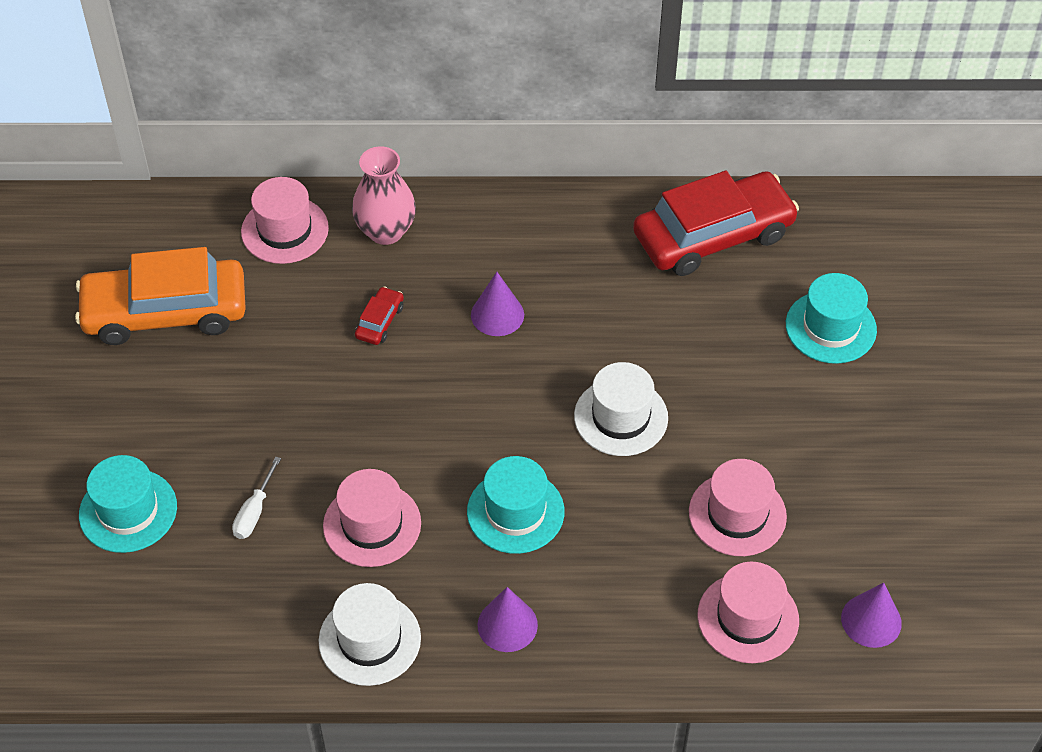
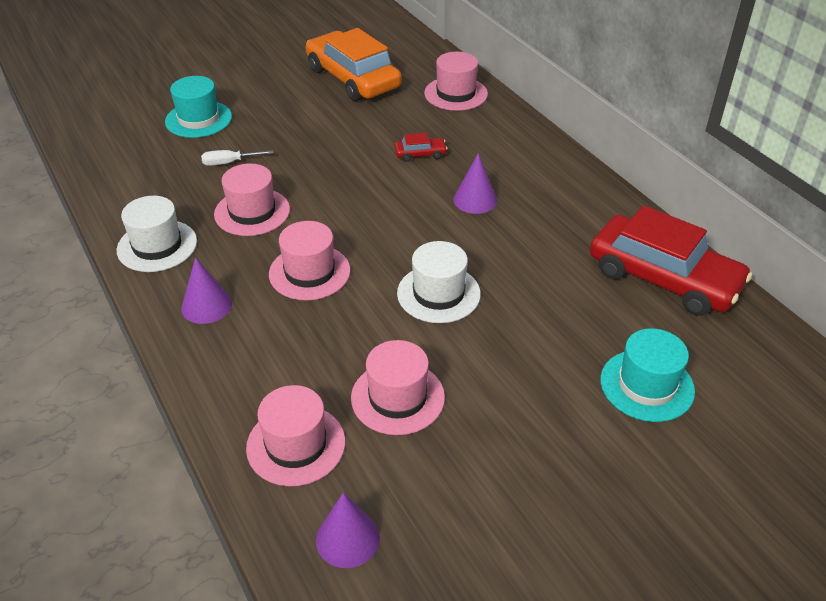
camera: 60 degrees right, 10 degrees down
pink vase [352,146,416,245] -> none
turquoise hat [467,456,564,554] -> pink hat [269,221,351,301]

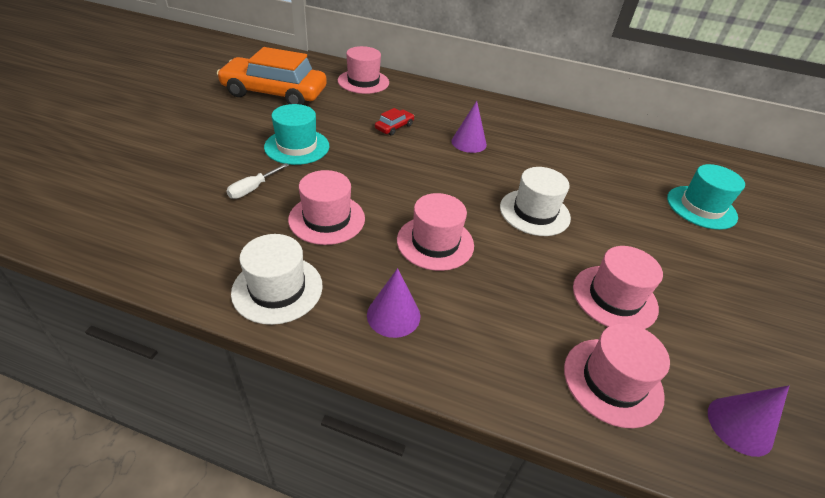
camera: 45 degrees left, 0 degrees up
turquoise hat [165,76,232,138] -> turquoise hat moved to [264,104,329,165]
red car [590,205,752,316] -> none

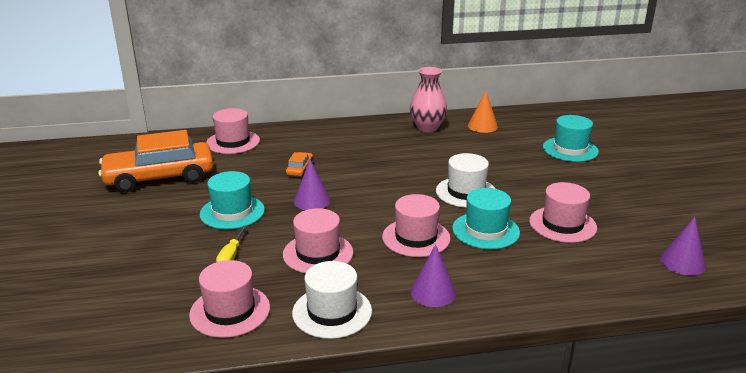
camera: 25 degrees left, 15 degrees down
white screwdriver [226,163,289,199] -> yellow screwdriver [216,226,247,262]
red car [375,108,414,136] -> orange car [286,152,314,177]
purple cone [451,101,487,153] -> purple cone moved to [294,160,331,210]
pink hat [564,323,670,428] -> pink hat moved to [189,260,270,338]
none -> pink vase [410,67,447,132]
none -> turquoise hat [452,188,520,249]
none -> orange cone [468,91,498,133]

